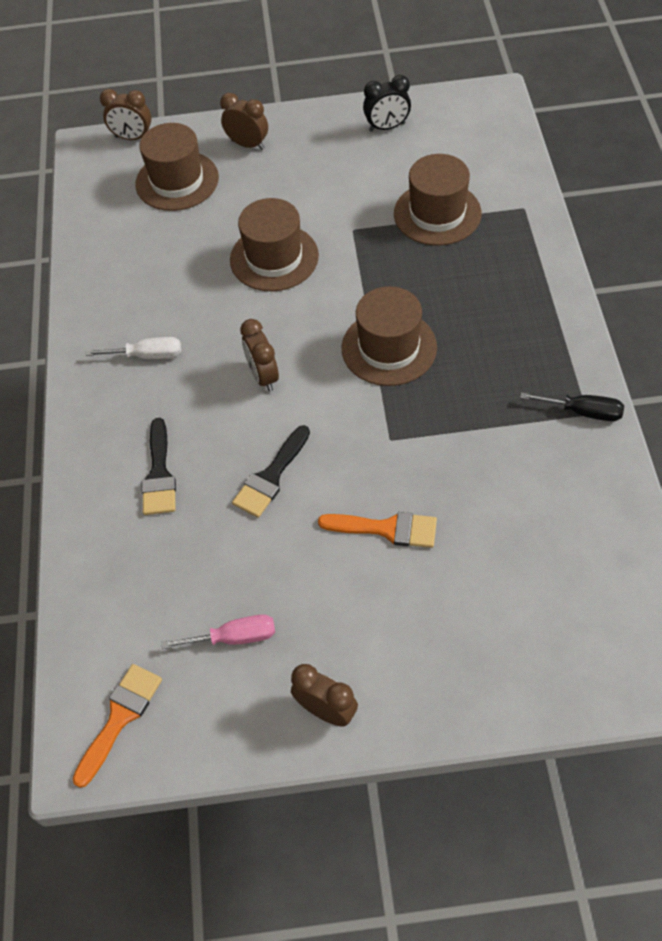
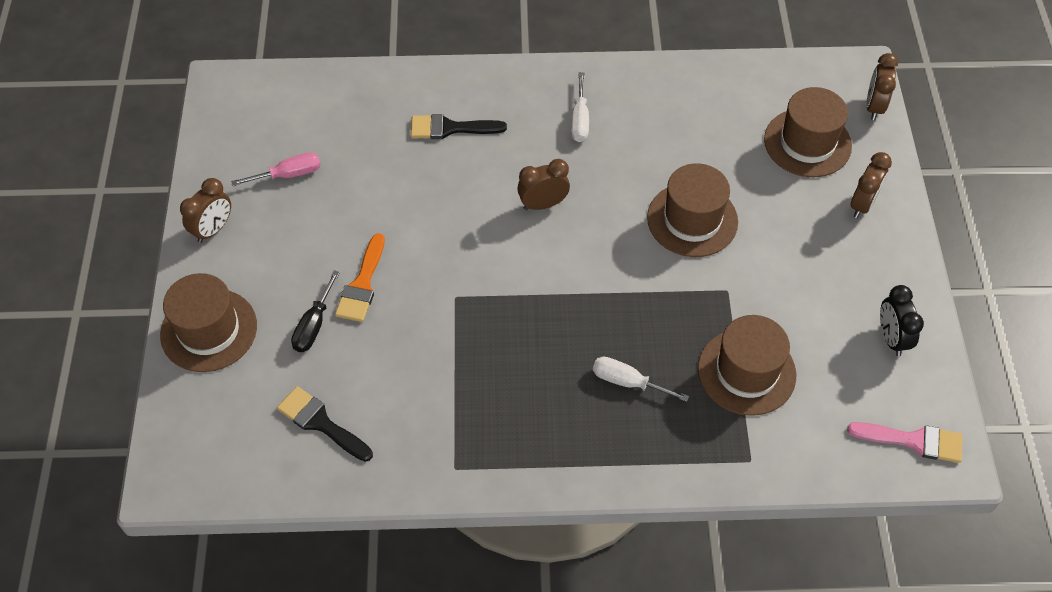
camera: 90 degrees right, 0 degrees up
orange brush [73,664,162,788] -> none
pink screwdriver [162,615,275,649] -> pink screwdriver turned 105 degrees counterclockwise [231,152,321,186]
black brush [232,425,310,518] -> black brush moved to [277,386,373,462]
brown hat [342,286,437,386] -> brown hat moved to [160,273,257,372]
black screwdriver [520,392,624,421] -> black screwdriver moved to [291,270,340,352]
none -> white screwdriver [593,357,689,402]
none -> pink brush [847,422,962,463]

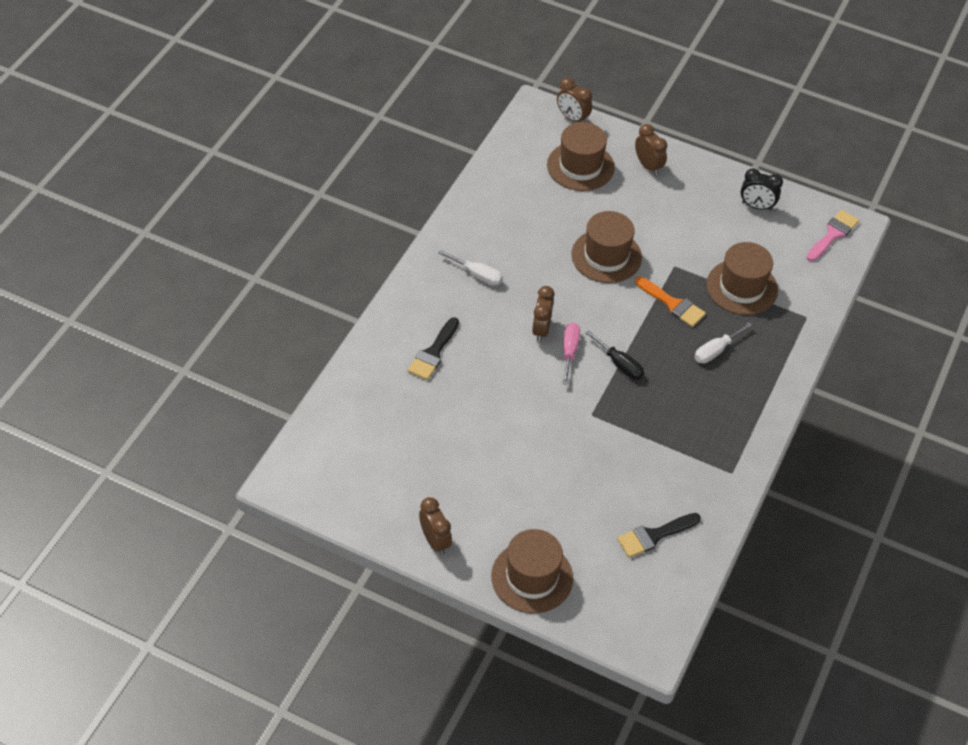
camera: 65 degrees left, 5 degrees down
pink screwdriver [231,152,321,186] -> pink screwdriver moved to [563,323,580,385]
black screwdriver [291,270,340,352] -> black screwdriver moved to [586,330,644,379]
orange brush [335,233,385,322] -> orange brush moved to [635,276,706,327]

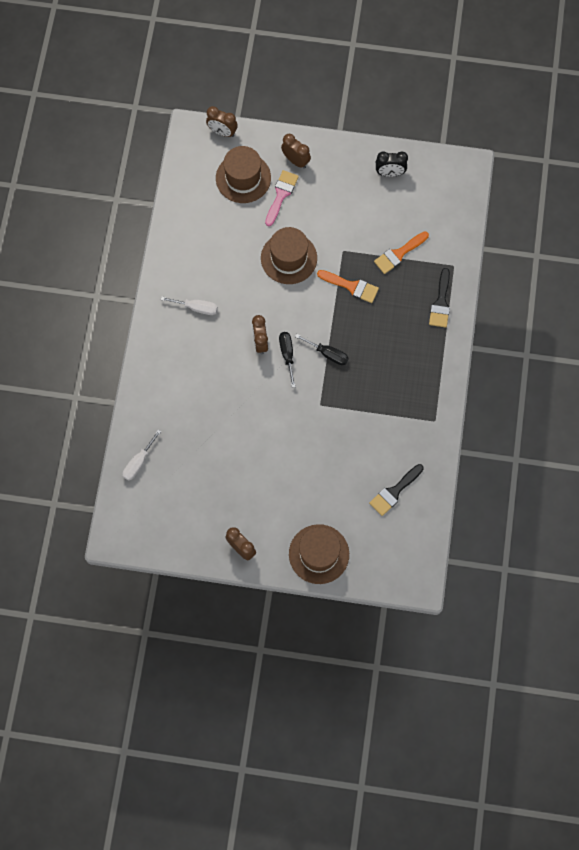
camera: 15 degrees left, 20 degrees up
black brush [408,317,459,380] -> black brush moved to [429,268,450,328]
pink screwdriver [563,323,580,385] -> black screwdriver [279,332,296,388]
white screwdriver [694,322,752,364] -> white screwdriver moved to [123,429,162,481]
brown hat [707,242,778,315] -> orange brush [374,231,429,274]
pink brush [806,210,859,261] -> pink brush moved to [265,170,299,226]

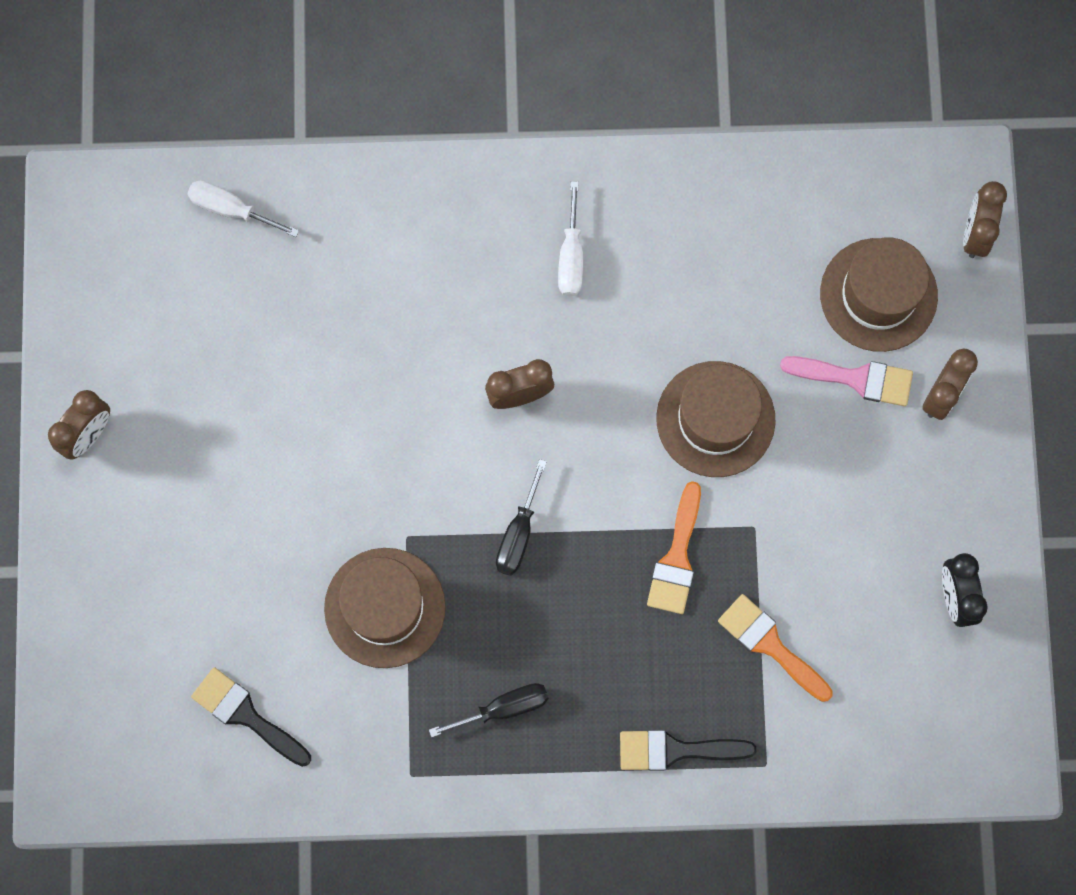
camera: 80 degrees right, 5 degrees up
black screwdriver [279,332,296,388] -> black screwdriver moved to [429,683,549,737]
brown hat [289,524,349,584] -> brown hat moved to [324,548,446,668]

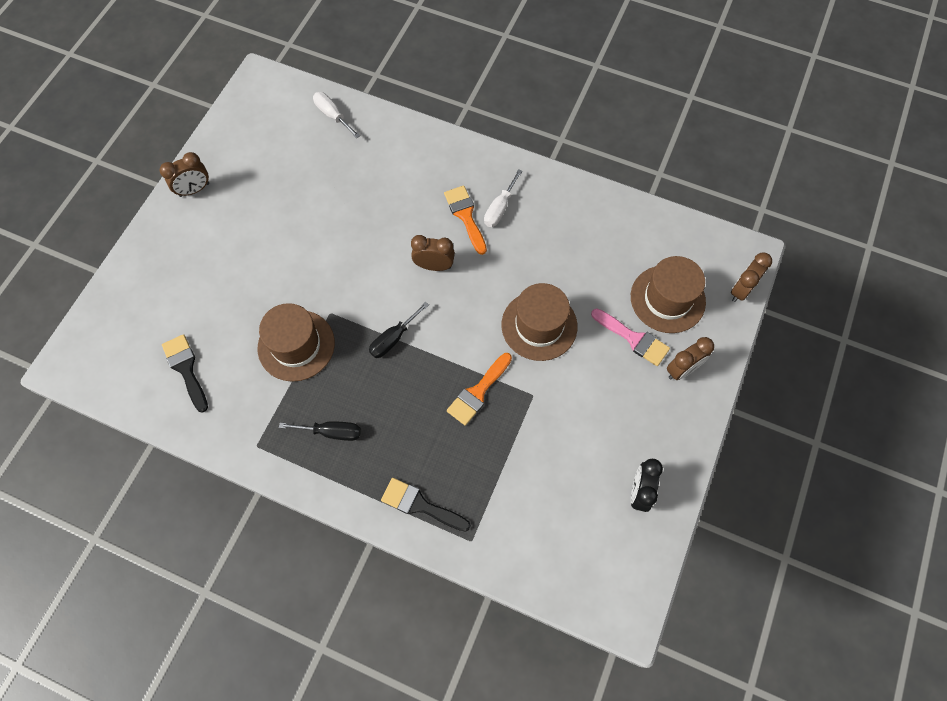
camera: 25 degrees right, 10 degrees down
orange brush [718,594,833,702] -> orange brush moved to [444,186,487,255]

